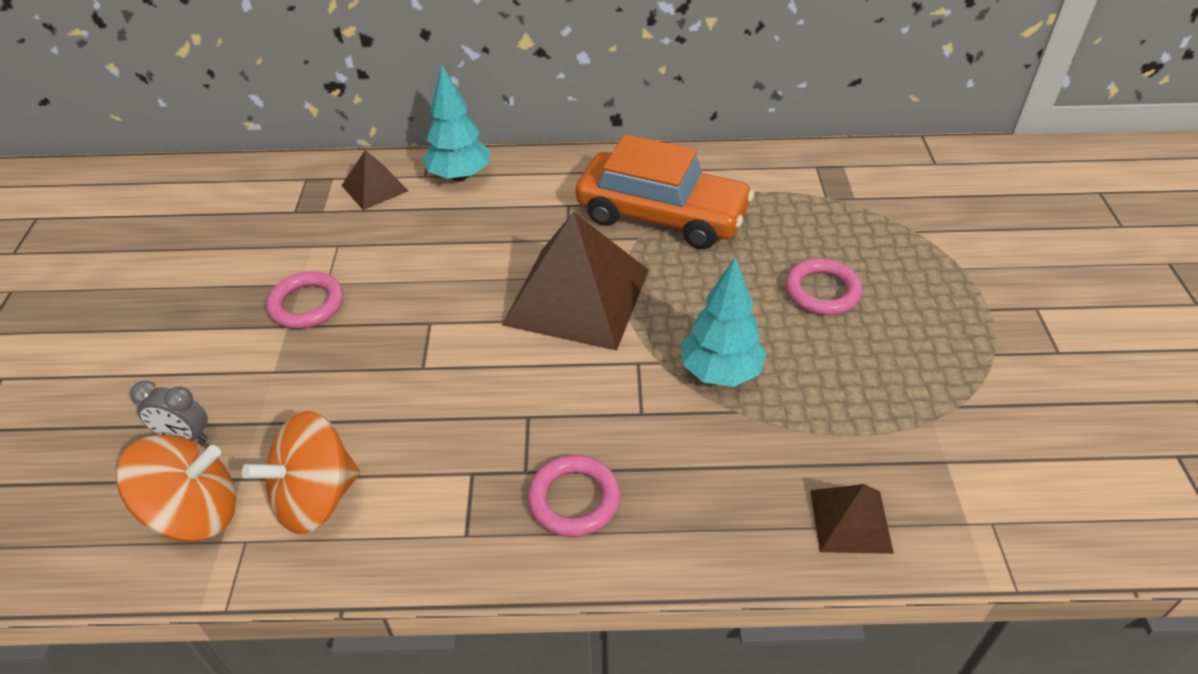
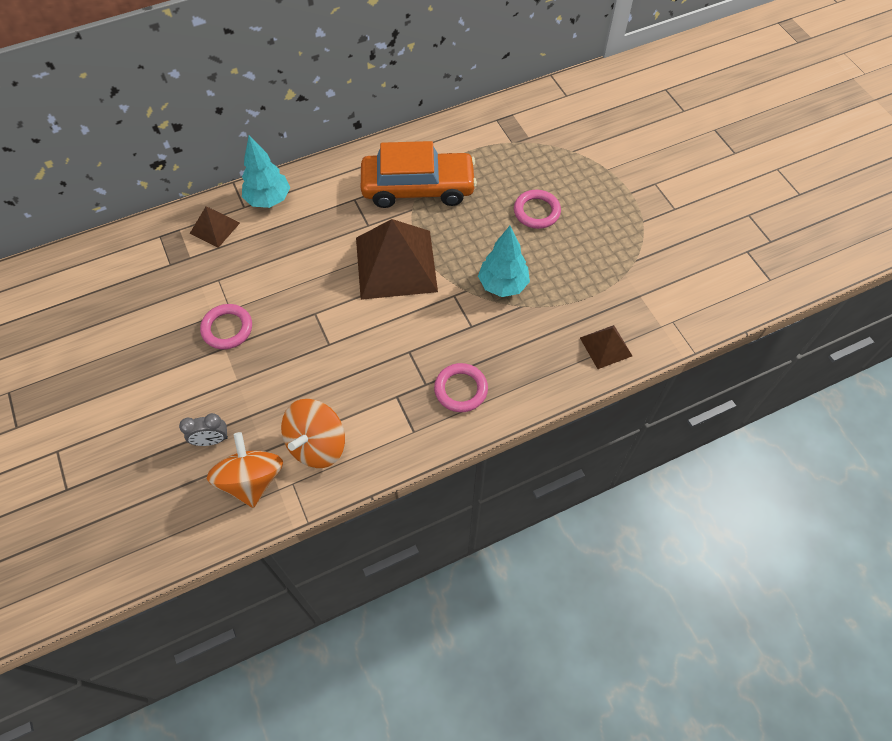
camera: 25 degrees left, 15 degrees up
orange spinning top [116,435,236,542] -> orange spinning top turned 60 degrees counterclockwise [207,432,283,508]

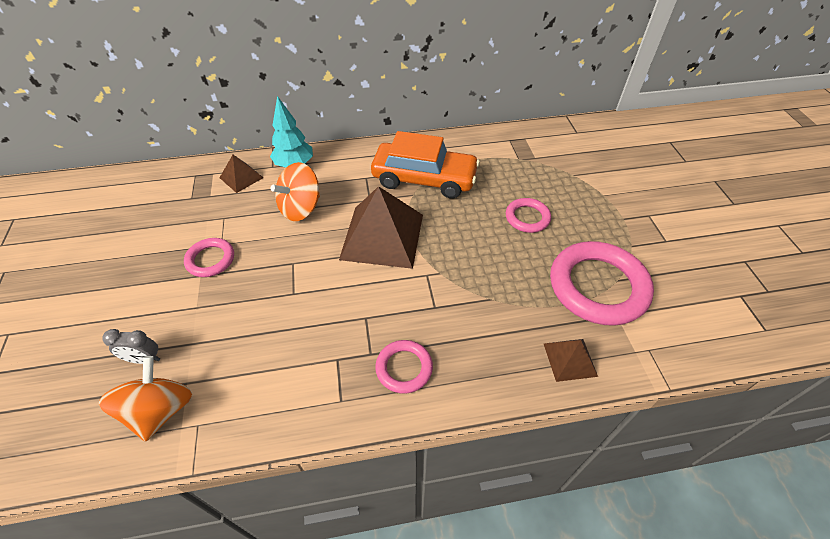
camera: 15 degrees right, 10 degrees down
orange spinning top [281,399,345,468] -> orange spinning top moved to [270,162,320,221]
turquoise tree [478,226,530,297] -> none
none -> pink ring [550,241,654,326]

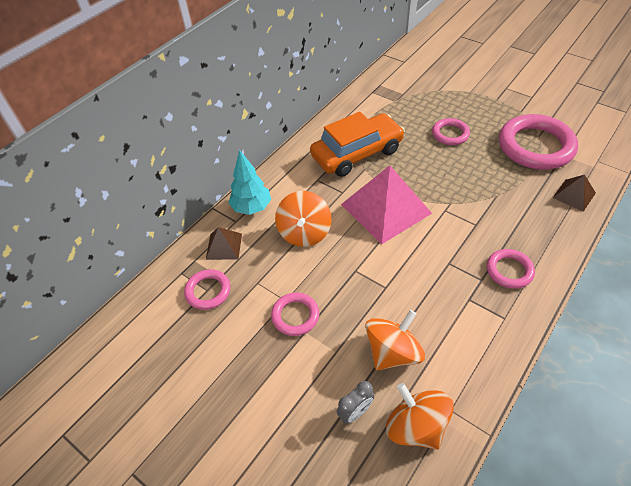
camera: 40 degrees left, 0 degrees up
brown pyramid [339,186,423,269] -> pink pyramid [341,165,432,244]
none -> pink ring [184,269,230,310]
none -> orange spinning top [365,310,425,370]

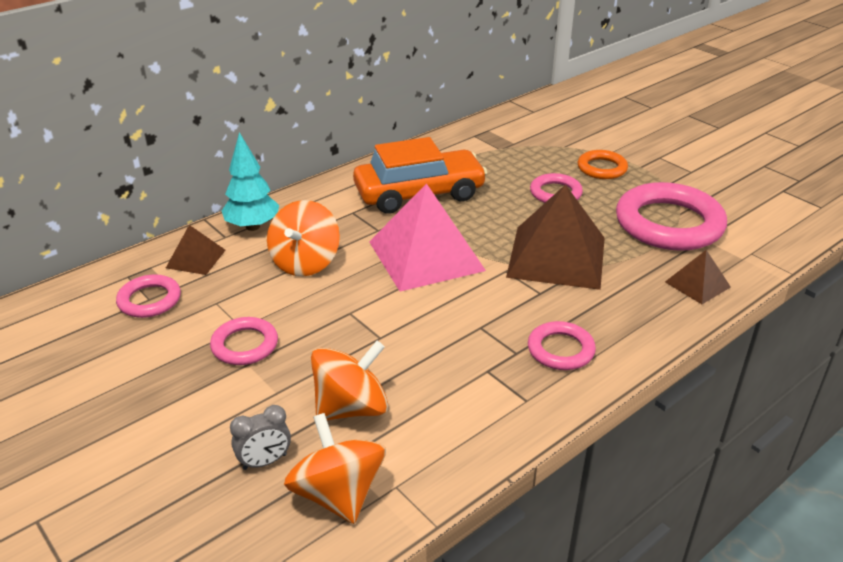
camera: 10 degrees right, 15 degrees down
none -> brown pyramid [506,184,605,290]
none -> orange ring [578,150,628,179]

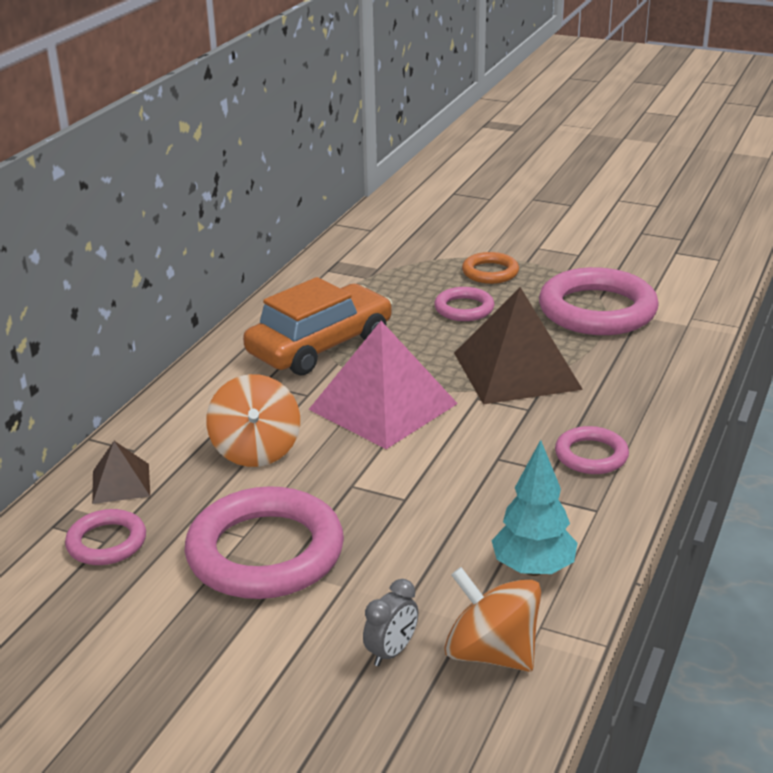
camera: 25 degrees left, 5 degrees down
pink ring [210,317,278,365] -> pink ring [185,486,344,599], size x1.95
turquoise tree [222,132,279,231] -> turquoise tree moved to [492,440,578,576]
orange spinning top [311,341,388,420] -> none
brown pyramid [665,250,731,304] -> none

